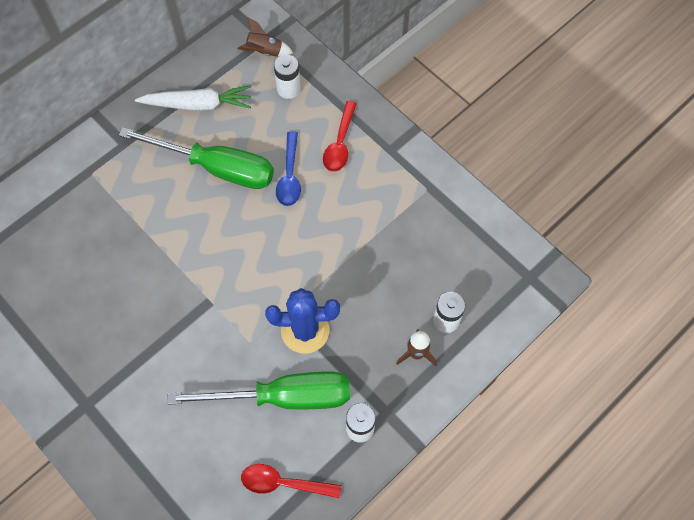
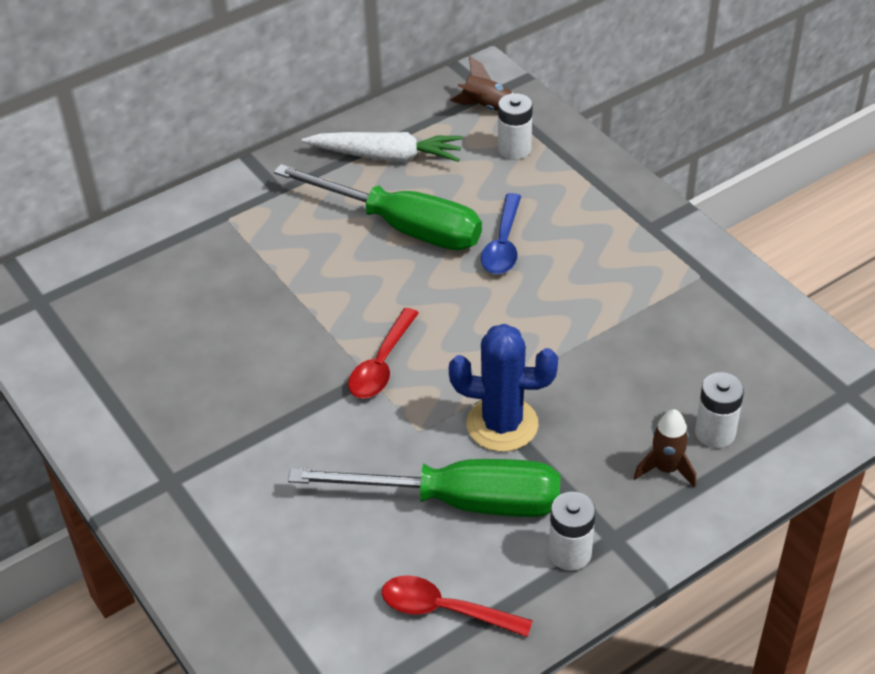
camera: 10 degrees right, 20 degrees down
red spoon [323,101,357,172] -> red spoon moved to [348,308,419,399]

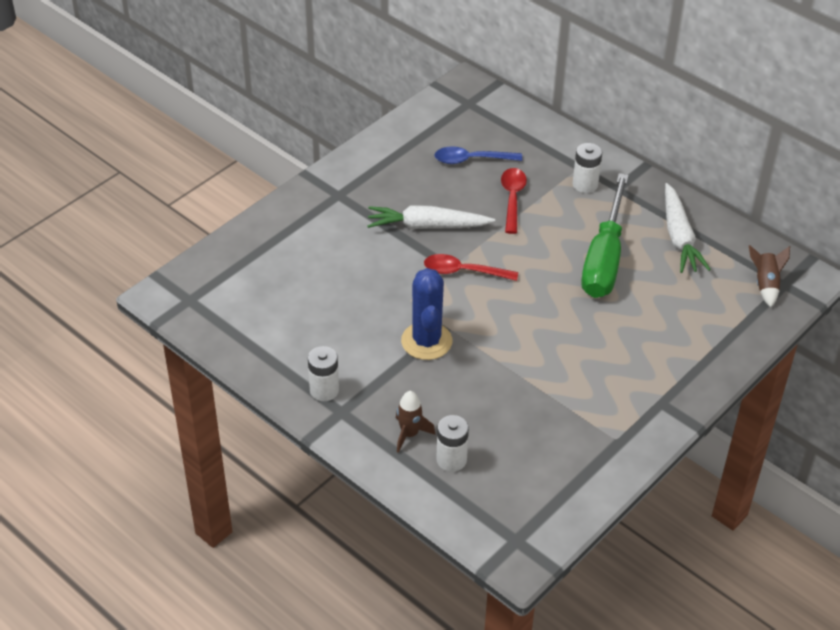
camera: 75 degrees right, 0 degrees up
green screwdriver [288,459,561,517] -> none
red spoon [382,575,533,637] -> red spoon moved to [501,168,527,234]
blue spoon [481,193,521,274] -> blue spoon moved to [434,146,522,164]
white battery [498,93,533,160] -> white battery moved to [572,143,602,193]
none -> white carrot [367,205,495,229]

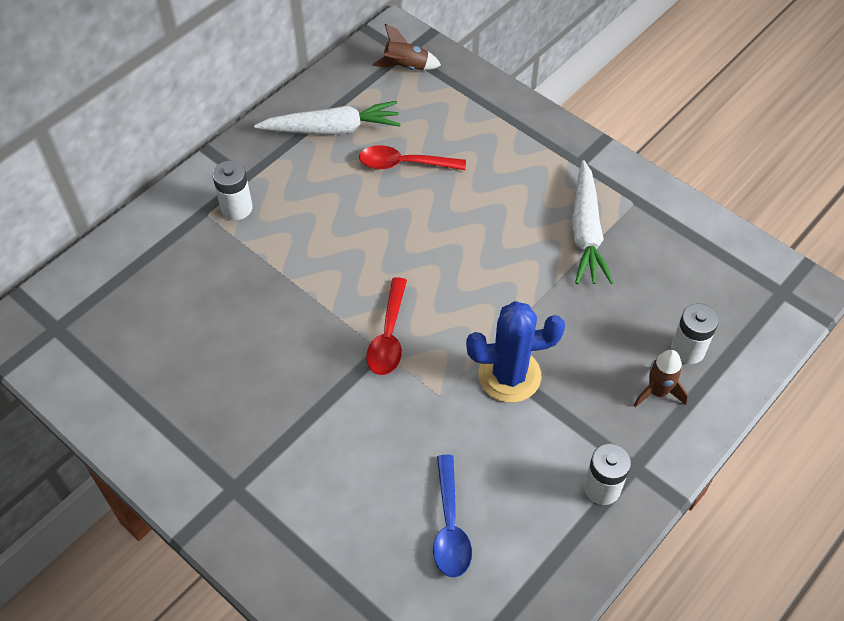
camera: 90 degrees left, 10 degrees up
white carrot [367,205,495,229] -> white carrot moved to [572,160,613,284]
blue spoon [434,146,522,164] -> blue spoon moved to [433,455,472,578]
red spoon [501,168,527,234] -> red spoon moved to [359,145,466,170]
green screwdriver [581,173,629,298] -> none

